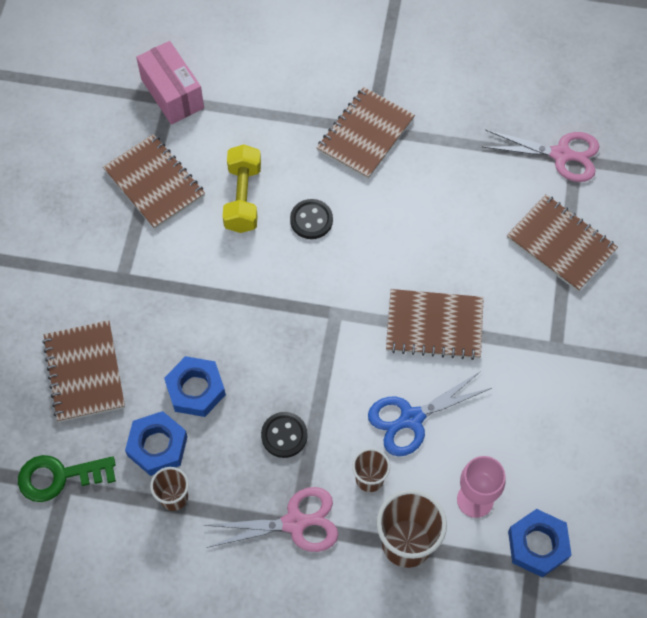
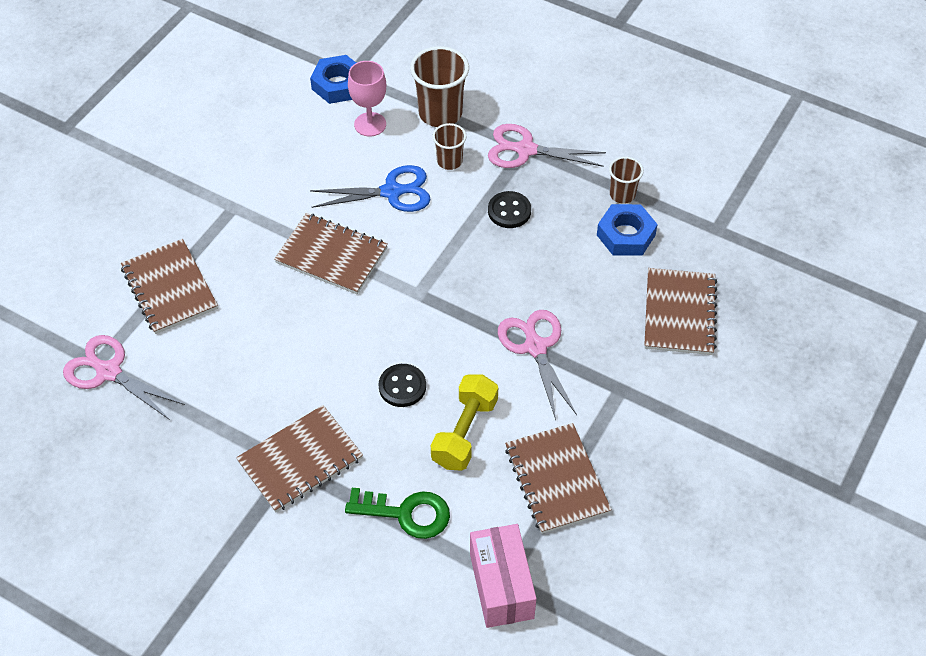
camera: 160 degrees left, 10 degrees down
green key [18,455,116,502] -> green key moved to [345,488,450,539]
blue nut [164,356,226,417] -> none
none -> pink scissors [498,310,577,420]

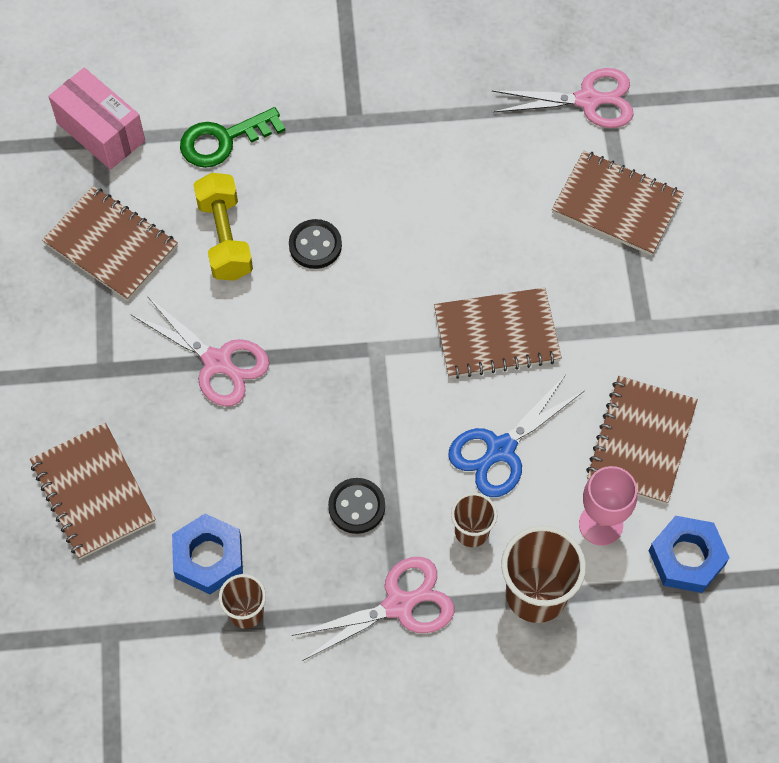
camera: 145 degrees right, 10 degrees up
brown notebook [236,405,363,512] -> brown notebook moved to [586,376,698,504]

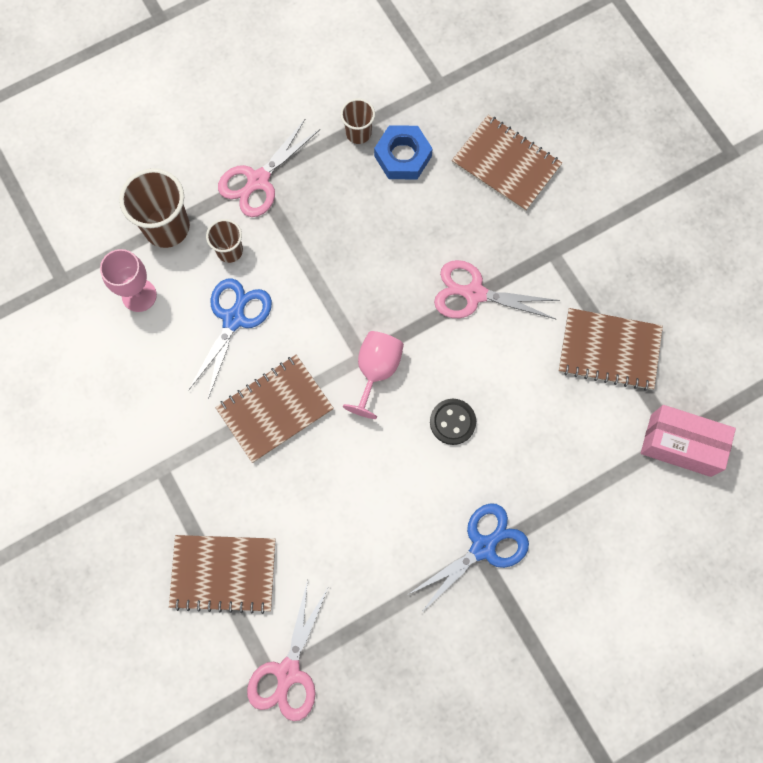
camera: 155 degrees right, 10 degrees up
green key [180,107,285,168] -> none
yellow dumbbell [193,173,253,281] -> none
black button [328,478,385,534] -> none
pink scissors [492,68,634,128] -> pink scissors turned 45 degrees counterclockwise [247,579,329,721]
brown notebook [586,376,698,504] -> none
blue nut [649,516,730,593] -> none
none -> pink goblet [343,331,404,419]
none -> blue scissors [409,503,529,613]

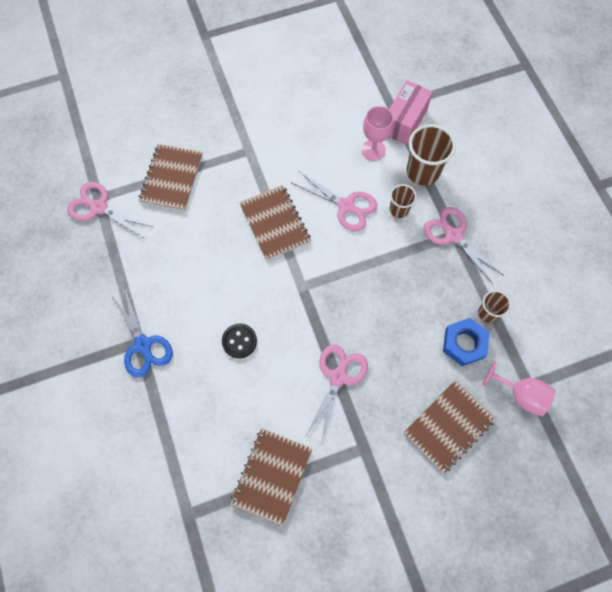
camera: 100 degrees right, 5 degrees down
blue scissors [188,278,272,398] -> pink scissors [292,171,377,231]
pink goblet [343,331,404,419] -> pink goblet moved to [482,361,556,417]
pink box [641,405,736,477] -> pink box moved to [389,80,433,145]

